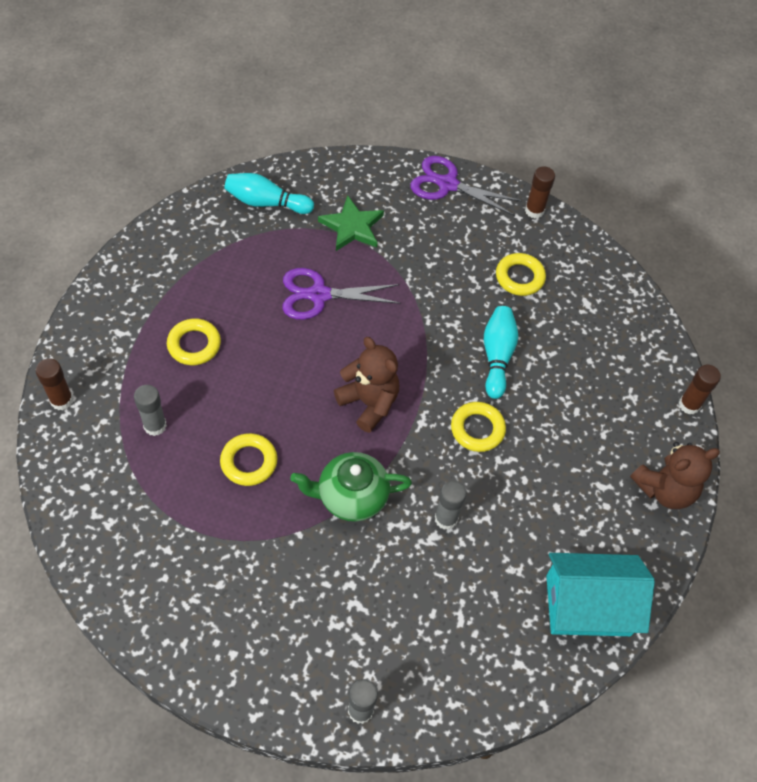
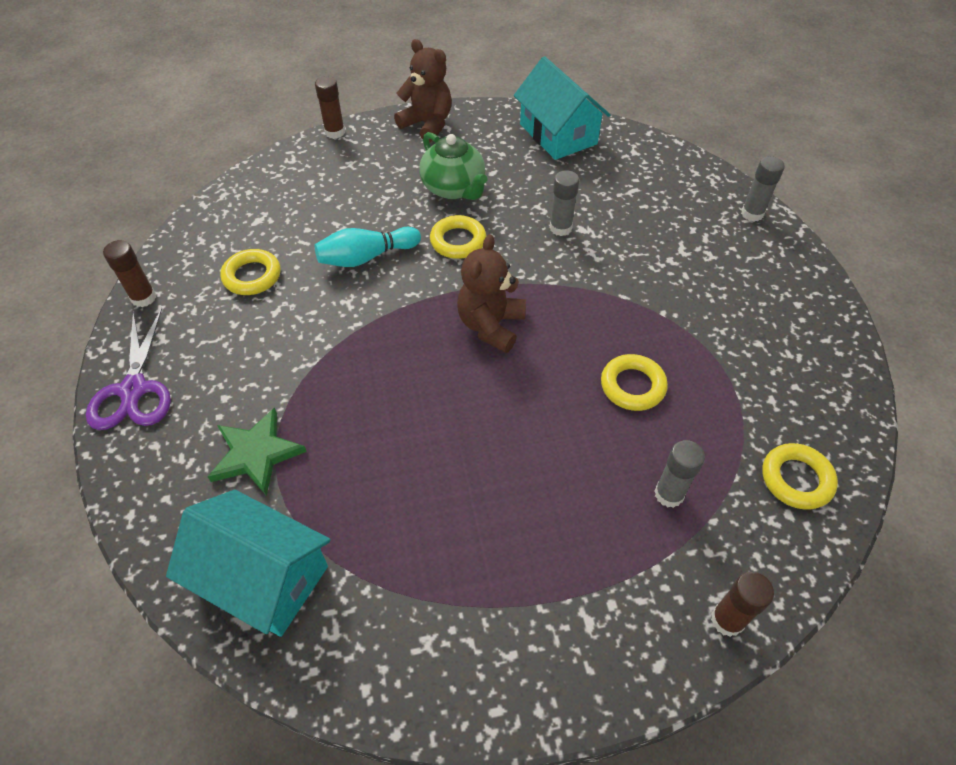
camera: 115 degrees left, 5 degrees down
yellow ring [167,319,221,365] -> yellow ring moved to [762,443,838,510]
turquoise bowling pin [224,173,314,214] -> turquoise house [166,490,331,637]
purple scissors [282,268,401,320] -> none
green teapot [290,452,412,522] -> green teapot moved to [419,132,487,200]

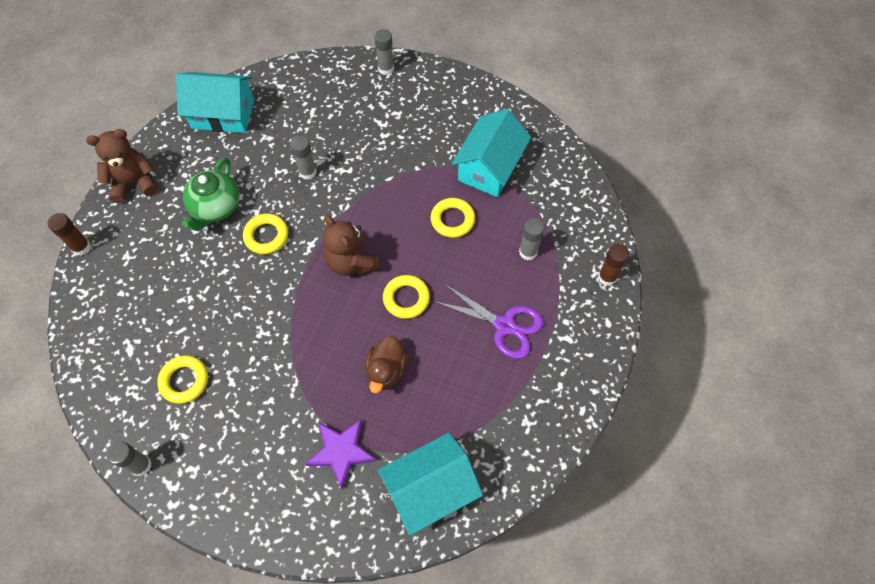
camera: 55 degrees left, 10 degrees up
purple scissors [86,308,171,430] -> purple scissors moved to [433,283,543,359]
brown glue stick [103,240,156,307] -> grey glue stick [106,441,152,476]
green star [208,408,307,496] -> purple star [305,419,377,489]
turquoise bowling pin [315,227,421,267] -> none
green teapot [419,132,487,200] -> green teapot turned 105 degrees clockwise [182,157,240,231]
yellow ring [762,443,838,510] -> yellow ring moved to [383,275,430,319]
none -> brown duck [365,336,407,393]
none -> turquoise house [452,109,531,197]

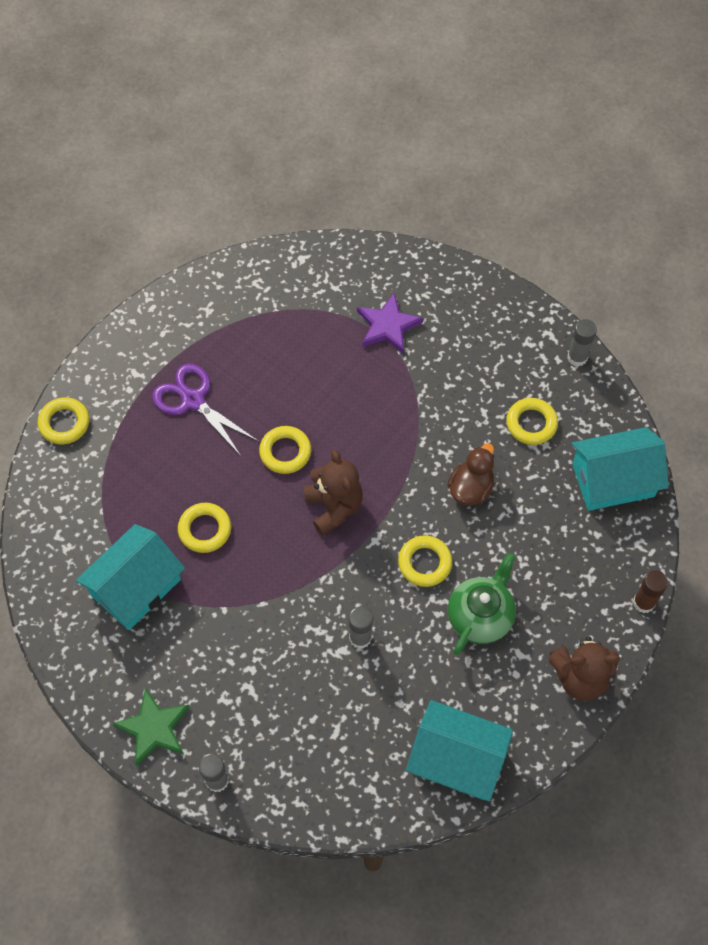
camera: 165 degrees left, 0 degrees up
brown duck [365,336,407,393] -> brown duck moved to [447,443,494,506]
turquoise house [378,433,483,535] -> turquoise house moved to [571,427,668,511]
grey glue stick [519,218,545,260] -> none
brown glue stick [598,244,629,286] -> yellow ring [38,397,89,444]
none -> green star [112,688,189,766]

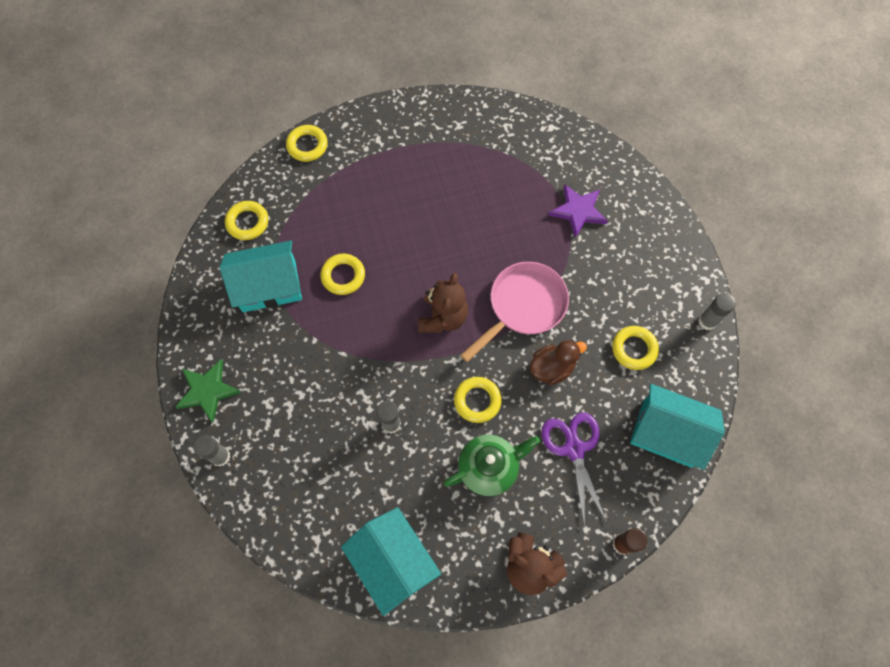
camera: 35 degrees right, 5 degrees up
purple scissors [152,364,258,456] -> purple scissors moved to [541,412,607,528]
yellow ring [259,426,311,474] -> yellow ring moved to [225,201,268,240]
none -> pink pan [461,262,569,362]

